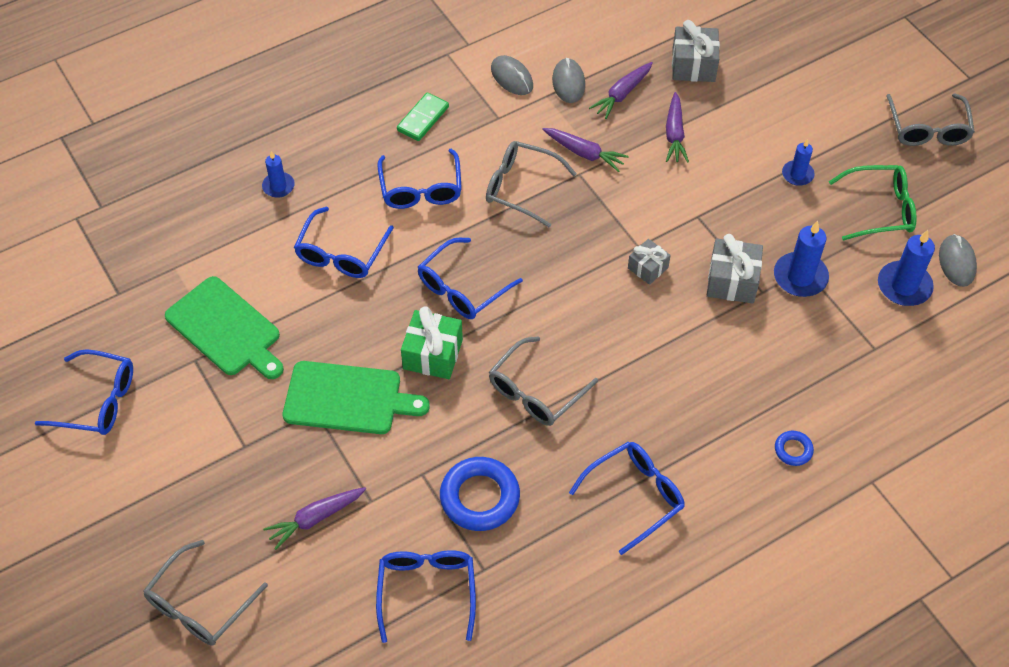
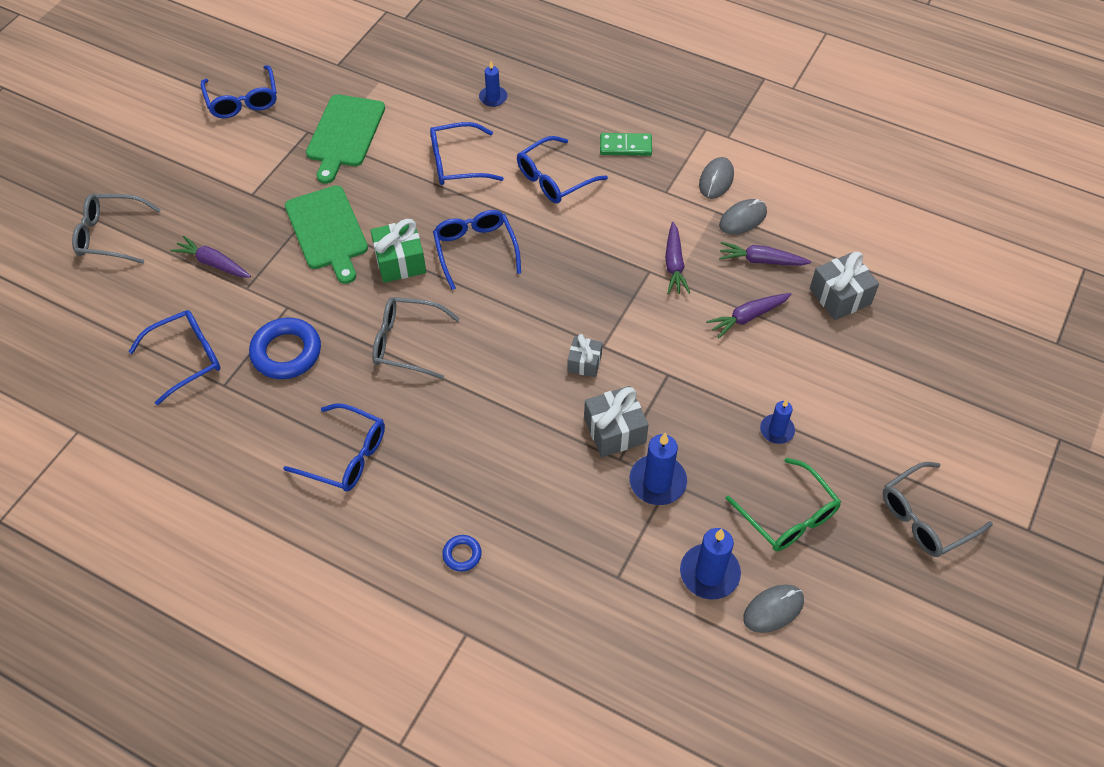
camera: 60 degrees right, 0 degrees up
blue glasses [418,238,523,319] -> blue glasses turned 60 degrees clockwise [433,210,521,290]
grey glasses [486,141,577,227] -> none

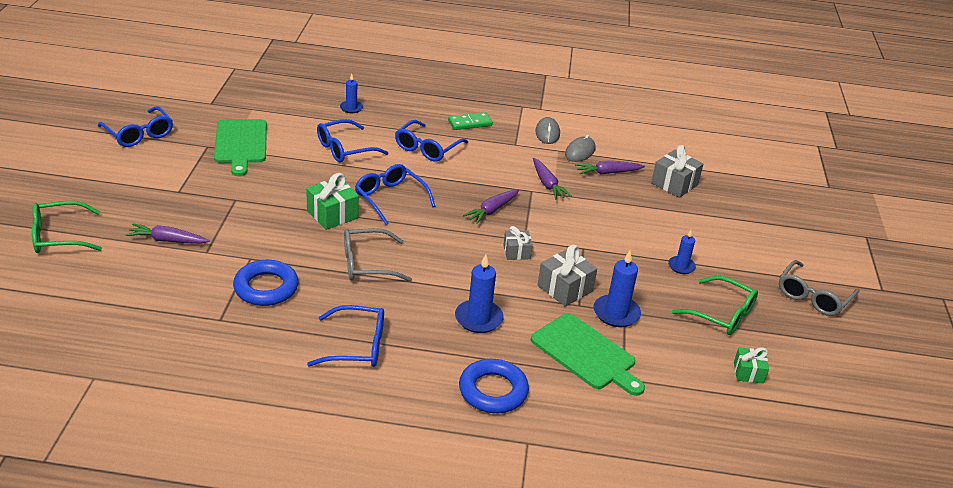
camera: 25 degrees left, 20 degrees down
grey glasses [72,194,161,264] -> green glasses [32,201,102,253]
blue glasses [128,310,221,405] -> none
green cutting board [285,185,368,284] -> green cutting board moved to [531,313,645,396]
blue ring [442,535,482,572] -> blue ring [459,359,529,413], size x2.03
blue candle [680,528,741,600] -> blue candle moved to [455,254,504,333]
purple carrot [706,293,792,338] -> purple carrot moved to [463,189,519,224]
grey mouse [743,585,804,633] -> green gift [734,347,769,384]

